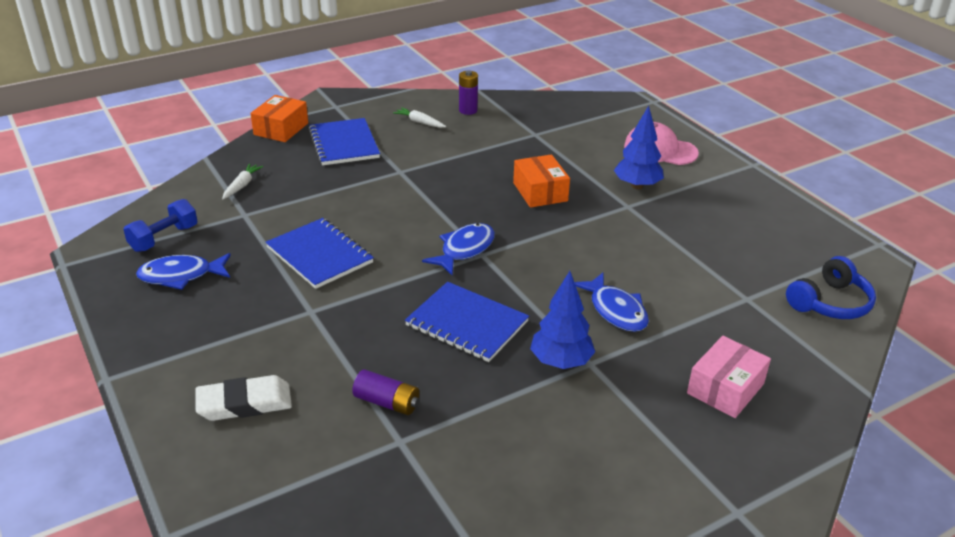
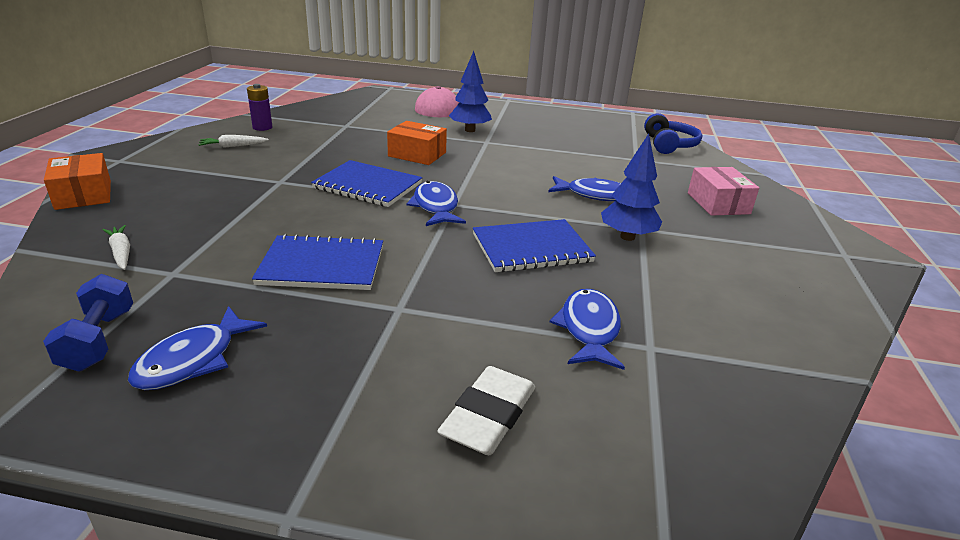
camera: 50 degrees left, 5 degrees down
blue notebook [308,118,380,165] -> blue notebook moved to [311,160,423,207]
purple battery [352,369,419,415] -> blue fish [550,289,625,370]

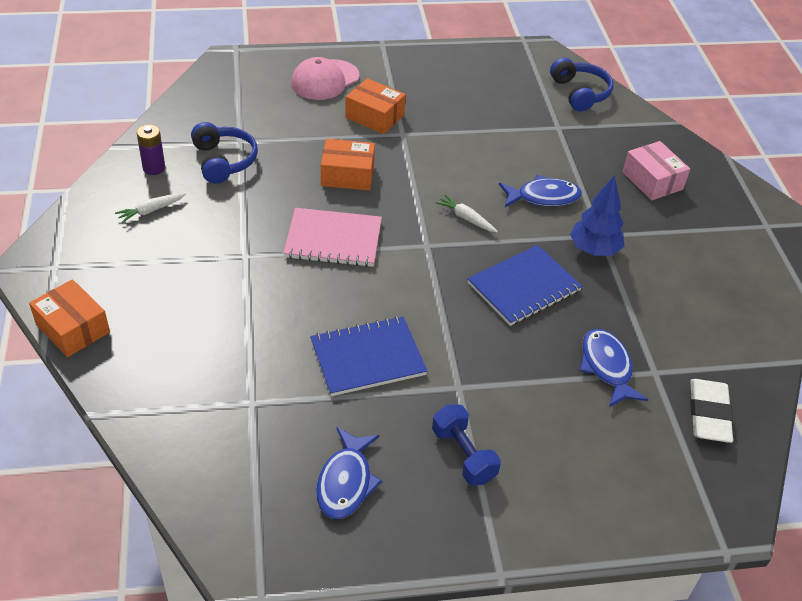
camera: 20 degrees left, 15 degrees up
blue dumbbell [43,274,133,372] -> blue dumbbell moved to [432,405,501,485]
white carrot [103,225,130,270] -> white carrot moved to [436,195,498,232]
blue notebook [311,160,423,207] -> pink notebook [283,208,382,267]
blue fish [406,181,466,226] -> none
white eraser [437,366,535,455] -> white eraser moved to [690,379,733,443]
blue tree [449,51,492,132] -> orange box [345,78,406,134]
none -> blue headphones [191,122,258,184]

